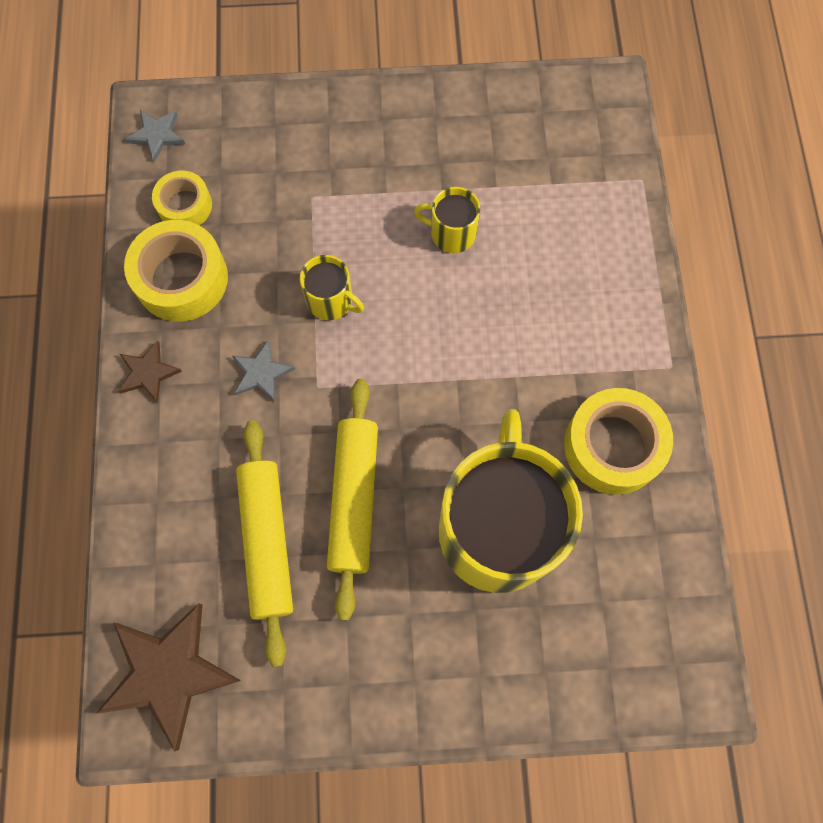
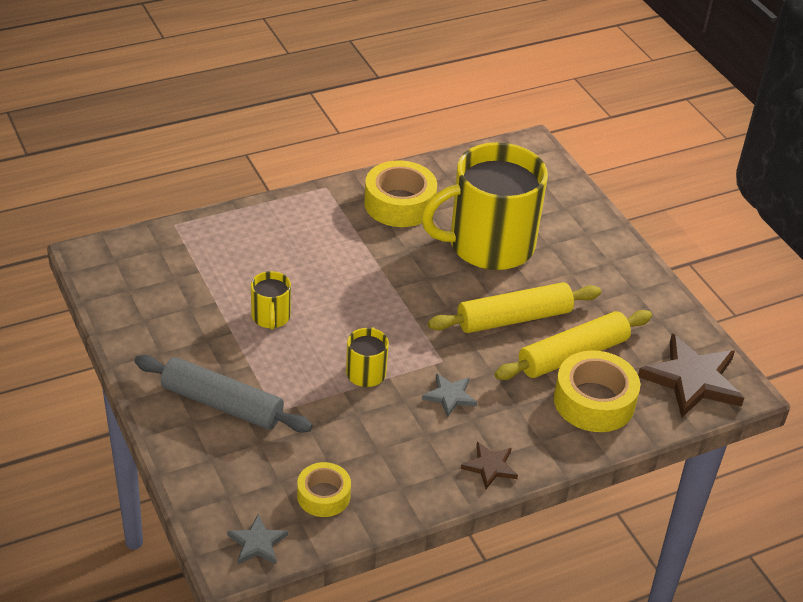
camera: 115 degrees left, 30 degrees down
yellow tape [124,220,228,321] -> yellow tape moved to [554,350,640,432]
none -> grey rolling pin [134,355,313,433]

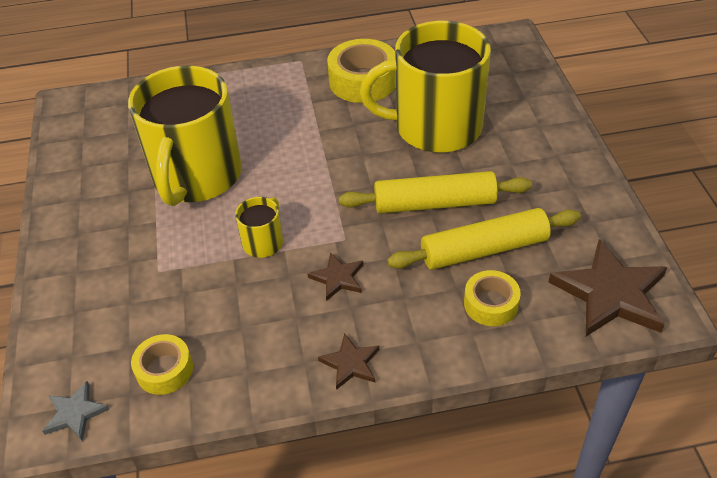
camera: 20 degrees right, 5 degrees up
grey rolling pin [134,355,313,433] -> none
yellow mug [251,271,291,330] -> yellow mug [128,66,242,206], size x2.36
grey star [422,373,477,418] -> brown star [307,252,363,301]
yellow tape [554,350,640,432] -> yellow tape [464,270,521,326], size x0.60

